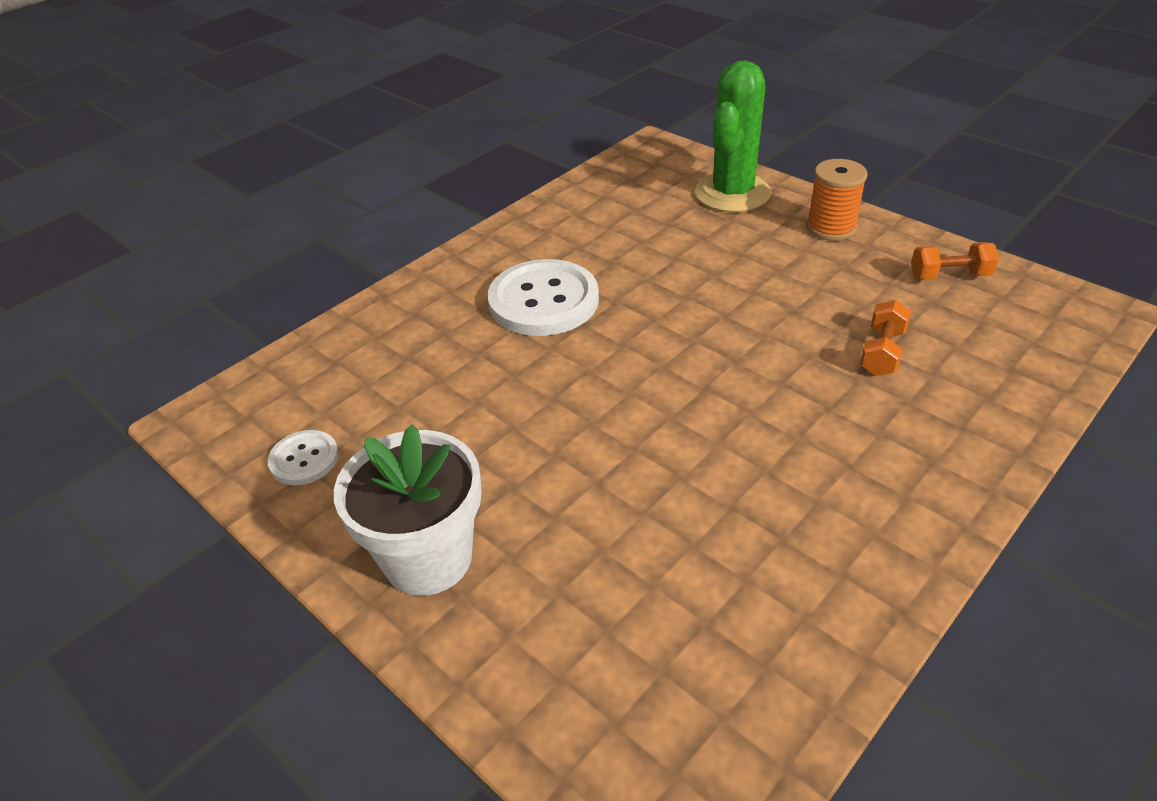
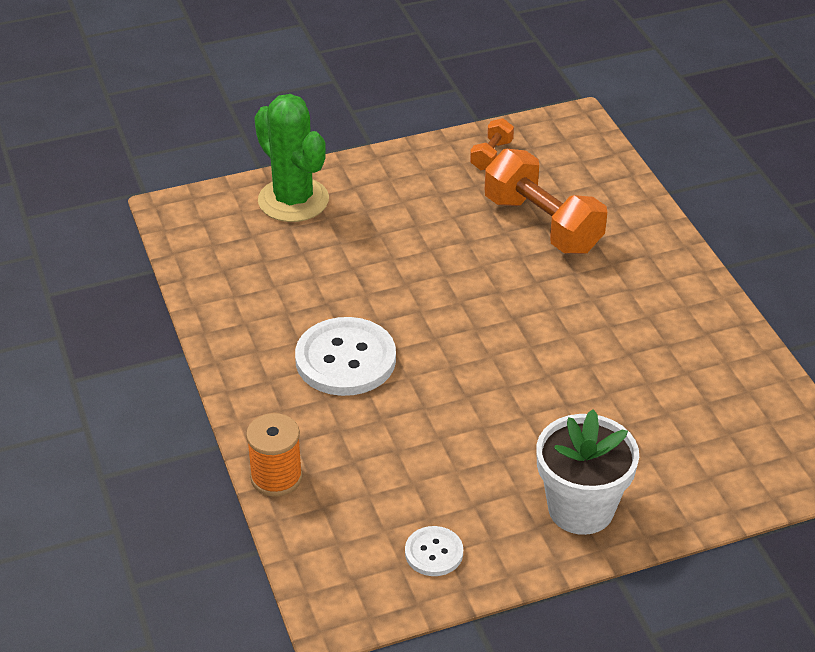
camera: 65 degrees left, 0 degrees up
orange spool [806,159,868,241] -> orange spool moved to [246,413,303,497]
orange dumbbell [860,300,911,376] -> orange dumbbell [485,149,607,254], size x2.06

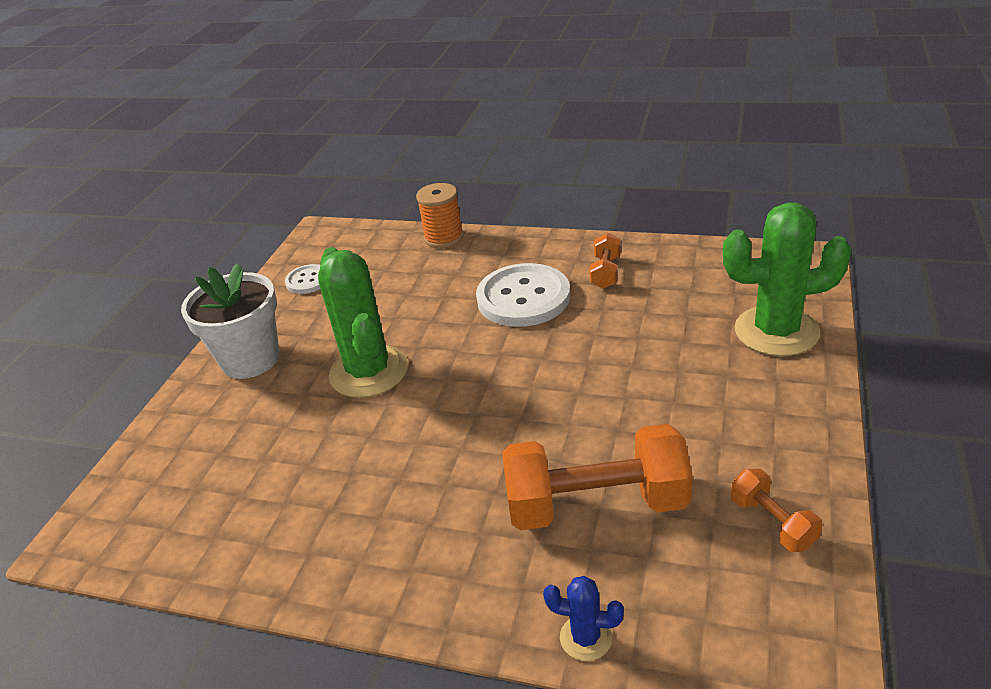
camera: 130 degrees right, 5 degrees down
none -> green cactus [318,247,408,398]
none -> blue cactus [543,576,624,661]
none -> orange dumbbell [589,233,621,289]

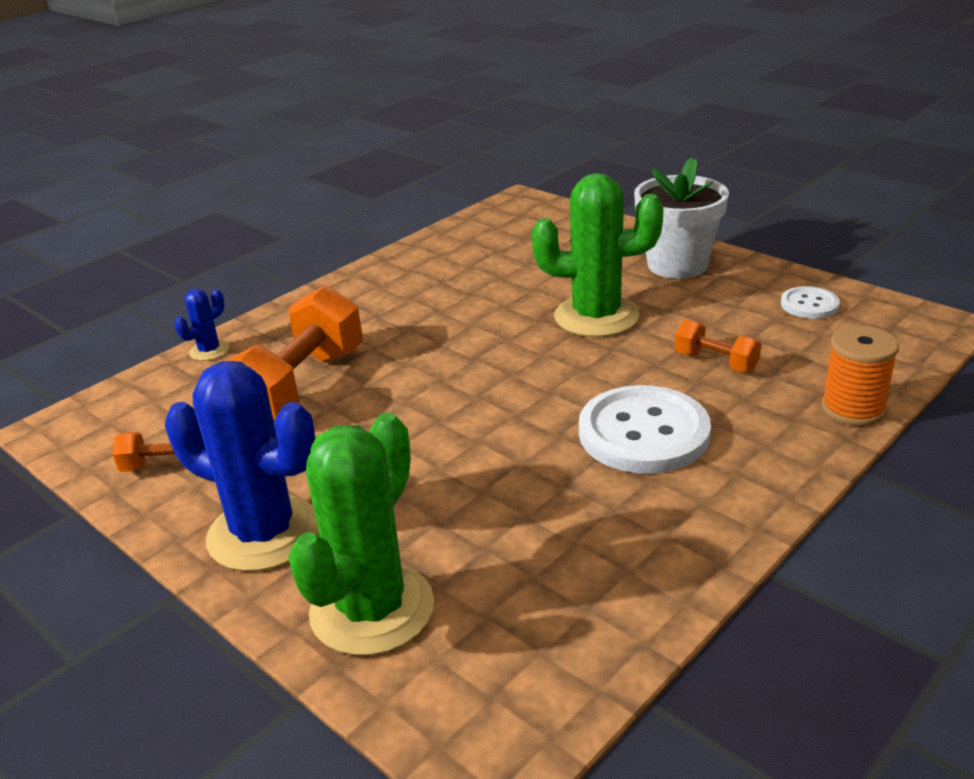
camera: 115 degrees right, 5 degrees down
orange dumbbell [589,233,621,289] -> orange dumbbell moved to [675,320,761,373]
none -> blue cactus [165,361,318,572]

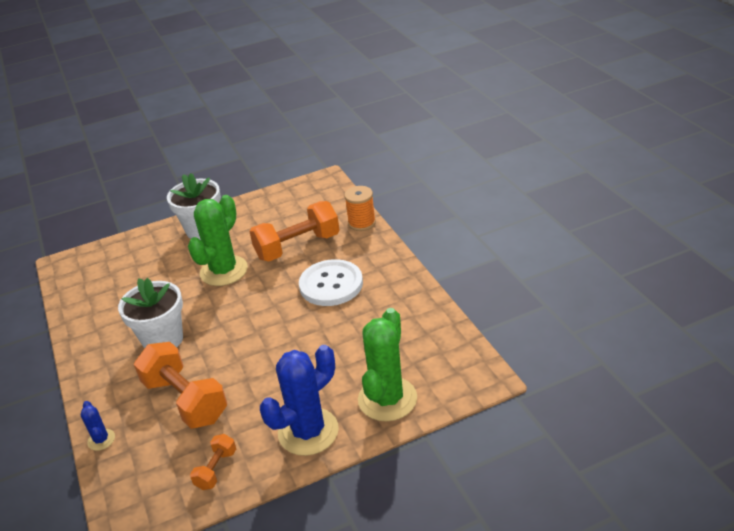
camera: 65 degrees left, 5 degrees up
green cactus [288,413,434,656] -> green cactus turned 60 degrees clockwise [358,308,417,421]
orange dumbbell [675,320,761,373] -> orange dumbbell [249,201,340,261], size x2.06
white button [781,286,840,319] -> none
none -> white flower pot [118,278,183,349]

